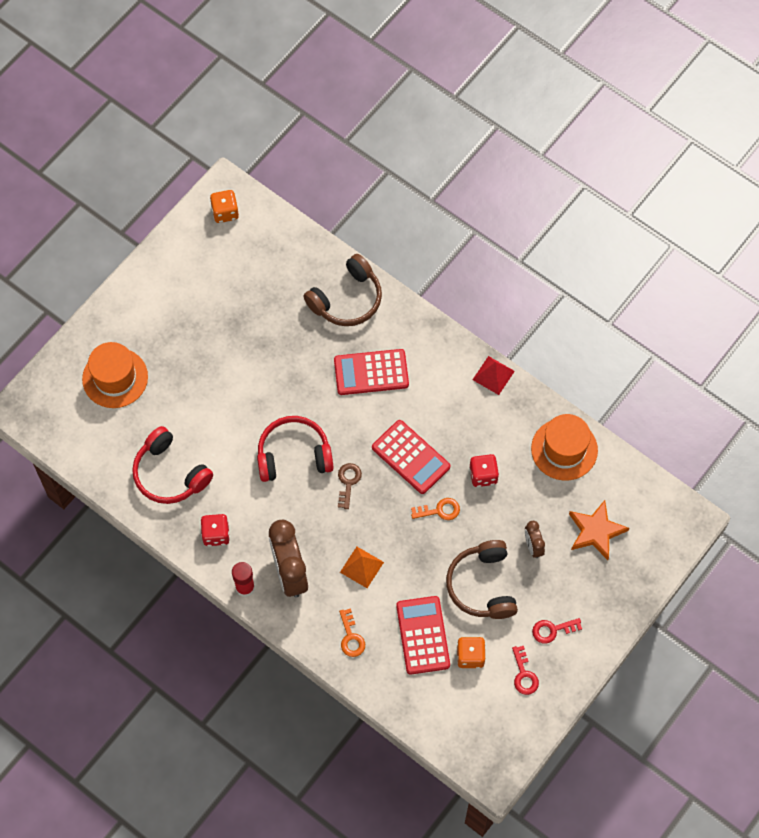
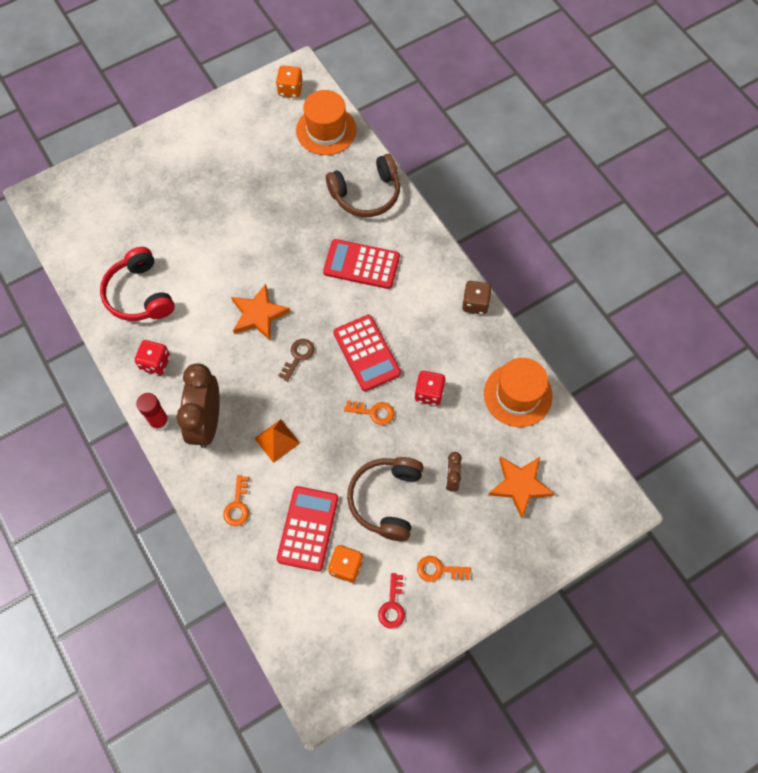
camera: 20 degrees right, 0 degrees up
orange hat [82,342,148,408] -> orange hat moved to [296,90,357,155]
red headphones [257,416,334,482] -> orange star [231,284,290,340]
red pyramid [473,356,515,395] -> brown dice [462,281,492,315]
red key [532,618,582,644] -> orange key [417,556,471,582]

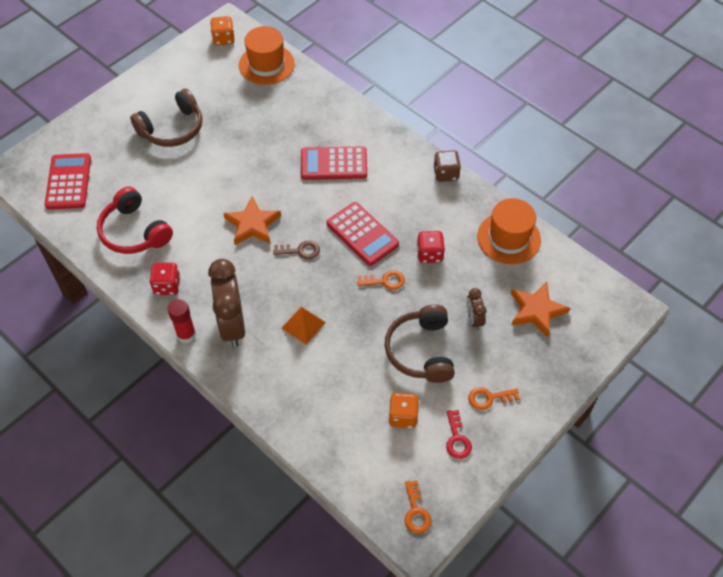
camera: 15 degrees left, 10 degrees down
orange key [223,475,249,526] -> orange key moved to [405,480,431,534]
red calculator [277,486,338,571] -> red calculator moved to [45,153,91,210]
brown key [278,339,315,382] -> brown key turned 75 degrees clockwise [273,241,320,260]
brown headphones [326,154,400,217] -> brown headphones moved to [130,89,202,147]

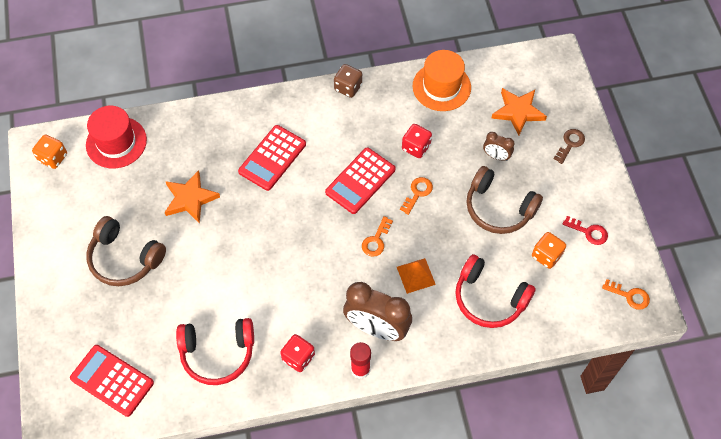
camera: 55 degrees left, 5 degrees up
brown headphones [130,89,202,147] -> brown headphones turned 120 degrees clockwise [86,216,166,286]
orange star [223,196,281,245] -> orange star moved to [165,170,220,224]
orange hat [239,26,295,85] -> red hat [86,106,147,168]
brown key [273,241,320,260] -> brown key moved to [554,129,585,164]
red calculator [327,202,399,266] -> red calculator turned 135 degrees clockwise [325,148,396,214]
orange key [468,387,520,410] -> orange key moved to [362,216,393,257]
none -> red headphones [455,254,536,328]

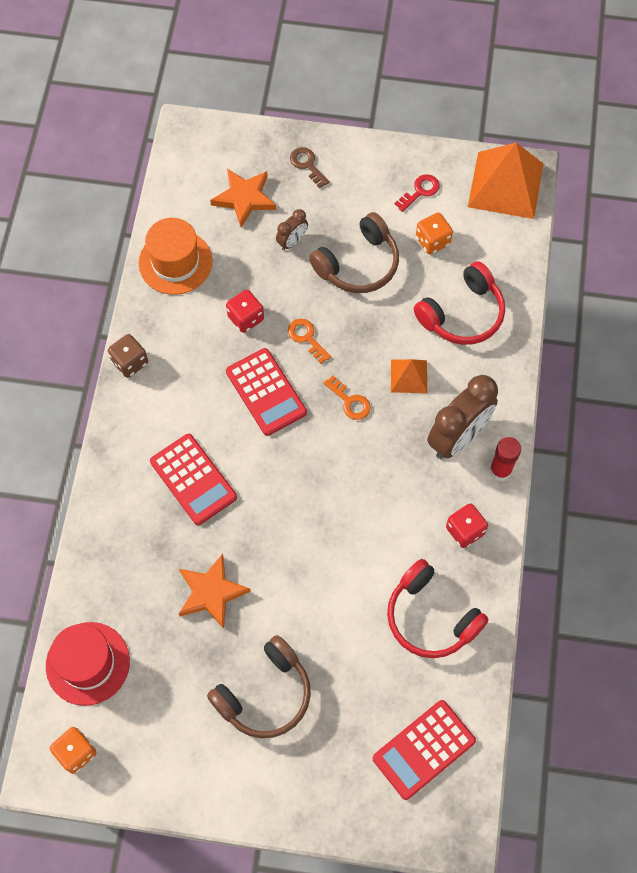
camera: 70 degrees left, 5 degrees up
red headphones [176,318,254,385] -> red headphones turned 120 degrees clockwise [387,559,489,658]
orange key [602,279,650,310] -> orange pyramid [468,143,543,219]

